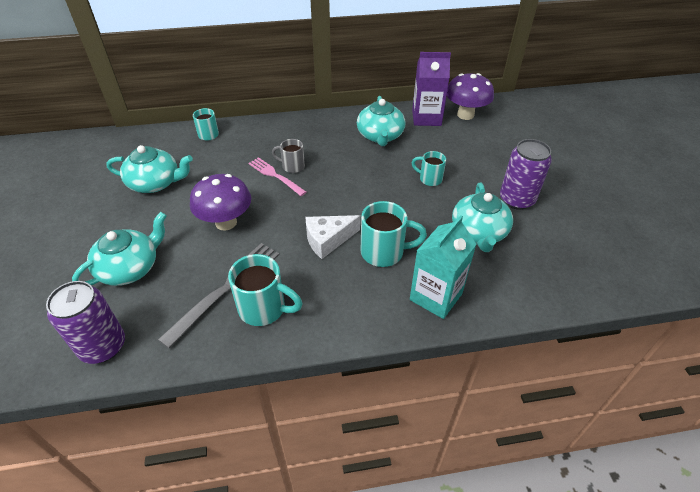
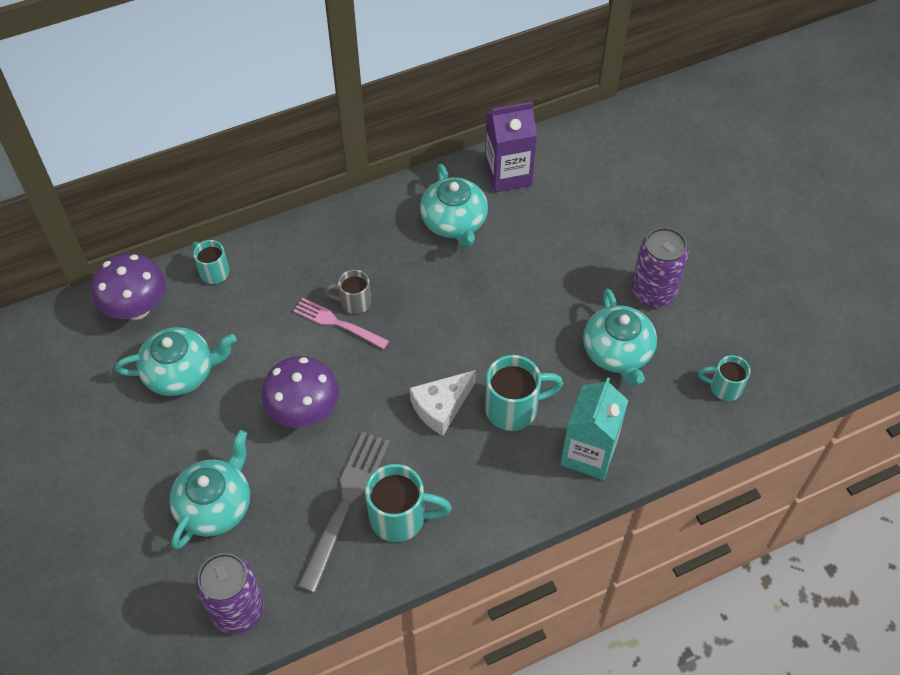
camera: 15 degrees left, 10 degrees up
turquoise mug [411,151,446,186] -> turquoise mug moved to [698,355,750,401]
purple mushroom [447,73,494,120] -> purple mushroom moved to [91,254,166,320]

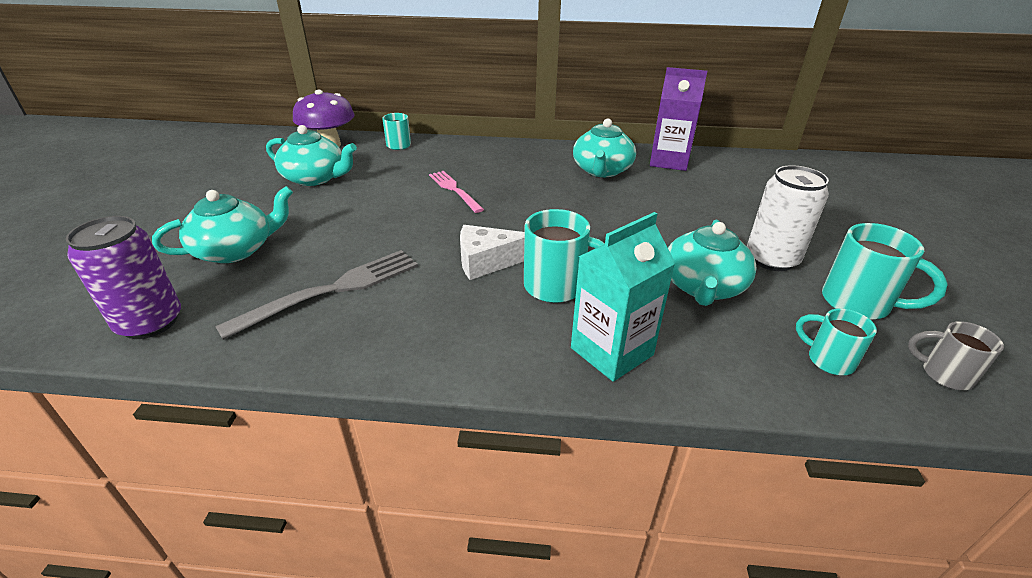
camera: 30 degrees right, 20 degrees down
purple mushroom [262,356,339,428] -> none
grey mug [325,270,371,314] -> grey mug moved to [908,321,1004,390]
turquoise mug [365,464,452,542] -> turquoise mug moved to [822,223,948,320]
purple can [632,227,689,307] -> white can [747,165,829,271]

